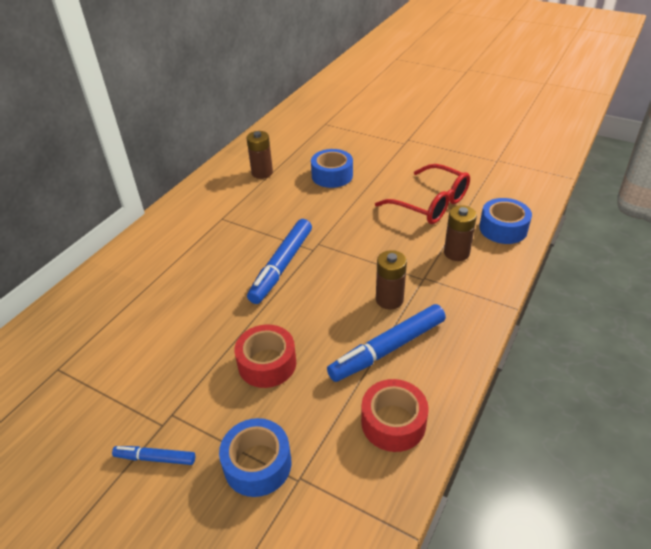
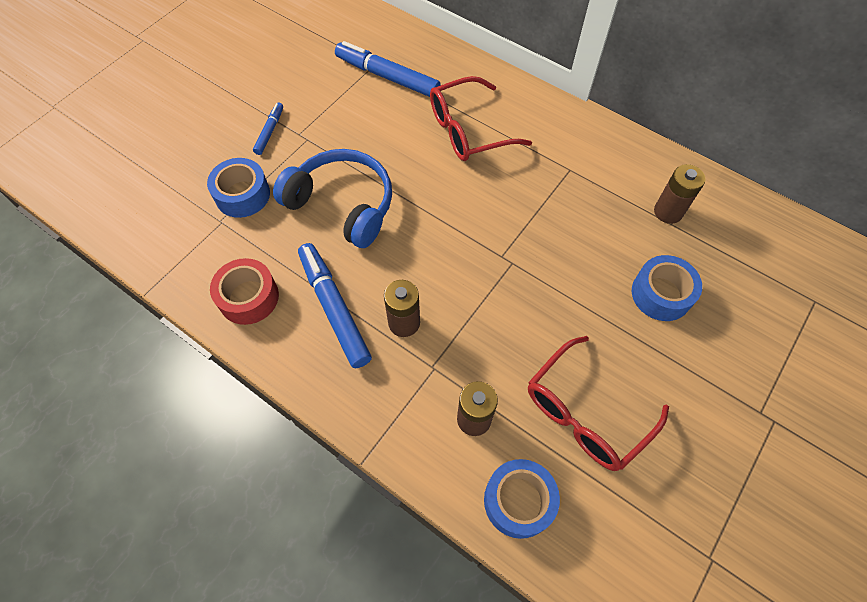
camera: 95 degrees right, 20 degrees up
red tape [235,324,296,388] -> blue headphones [273,149,392,248]
blue marker [247,219,312,304] -> blue marker moved to [335,41,441,97]
none -> red glasses [430,76,532,161]

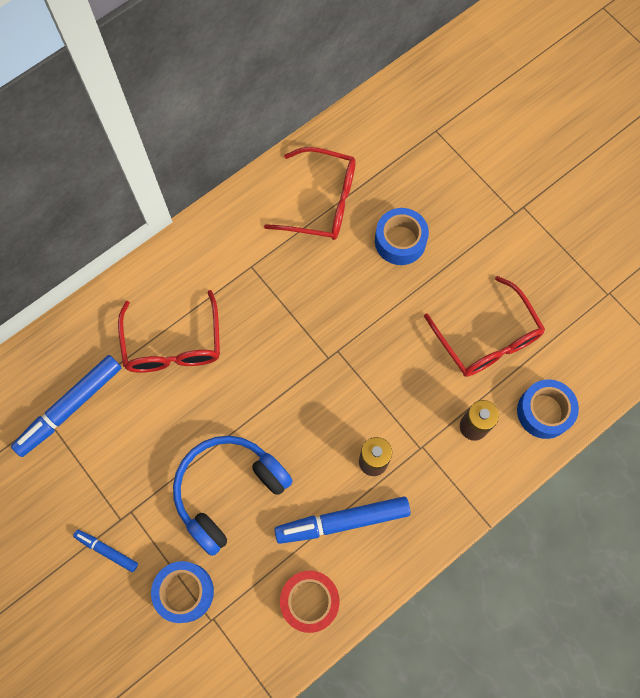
camera: 75 degrees left, 10 degrees up
brown battery [654,164,706,224] -> red glasses [264,147,356,240]

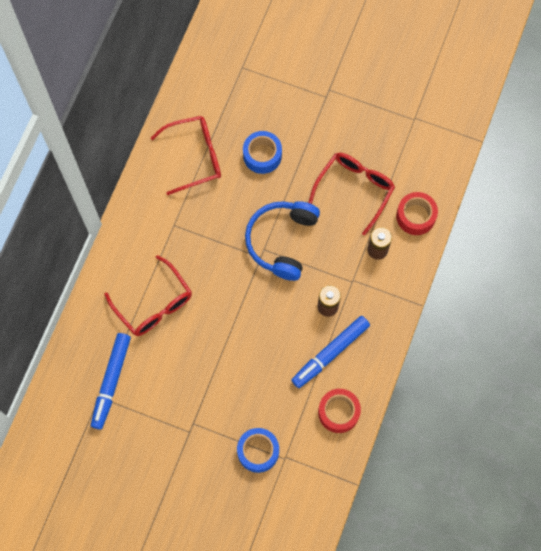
camera: 30 degrees left, 0 degrees up
blue marker [73,530,138,572] -> none
blue headphones [173,436,293,556] -> blue headphones moved to [245,201,320,281]
red glasses [424,276,545,377] -> red glasses turned 90 degrees counterclockwise [308,153,395,235]
blue tape [517,379,579,439] -> red tape [396,192,438,235]

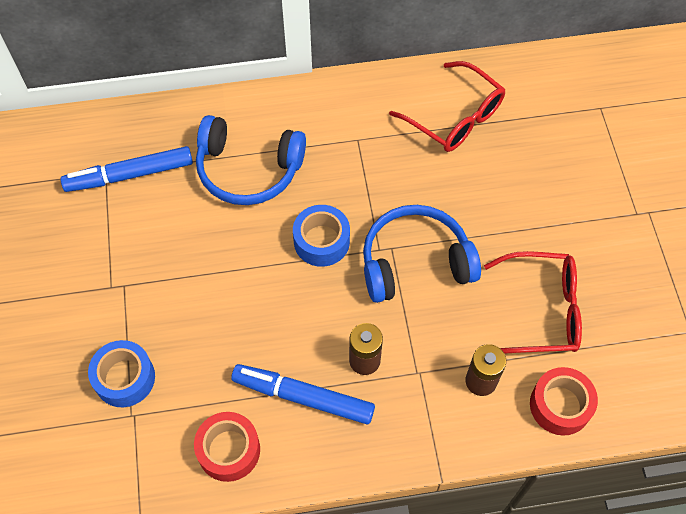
camera: 60 degrees right, 10 degrees down
red glasses [104,255,192,336] -> blue headphones [196,115,306,205]
blue tape [243,131,282,174] -> blue tape moved to [293,205,350,267]

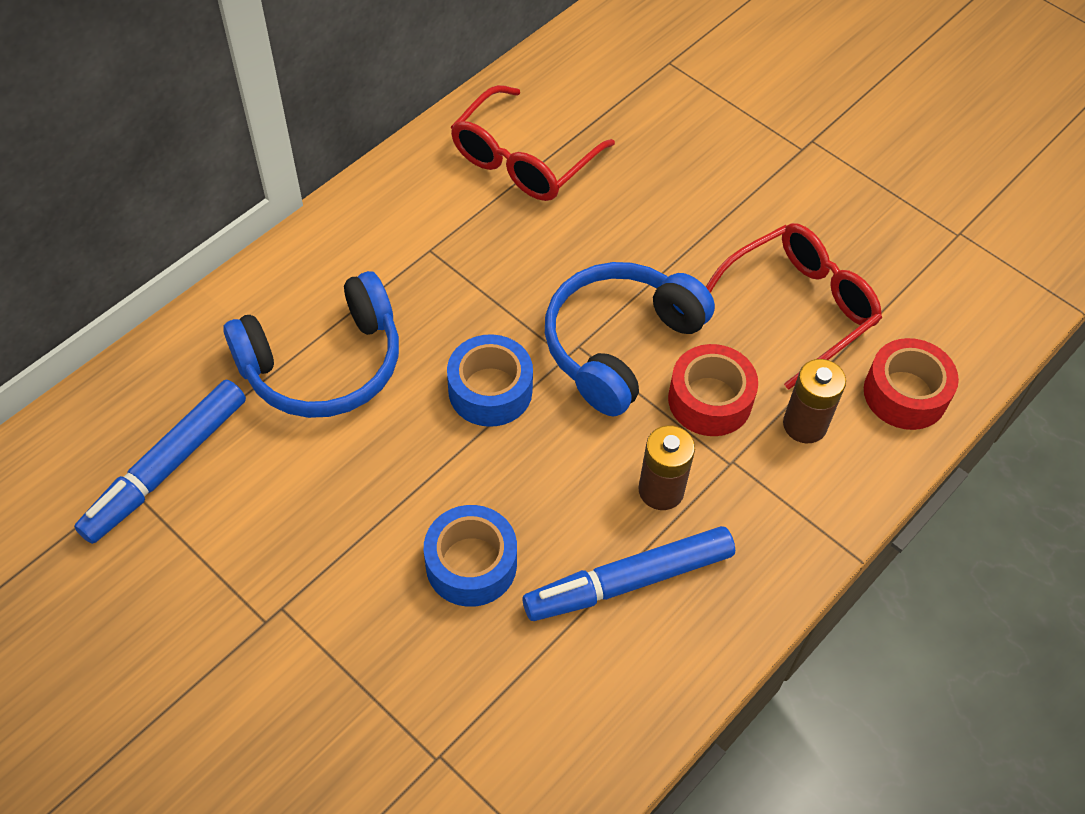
camera: 40 degrees left, 5 degrees down
blue tape [88,340,155,407] -> blue tape moved to [424,505,517,607]
red tape [194,412,260,482] -> red tape moved to [668,344,758,436]
red glasses [389,61,506,152] -> red glasses turned 120 degrees clockwise [451,85,615,201]

